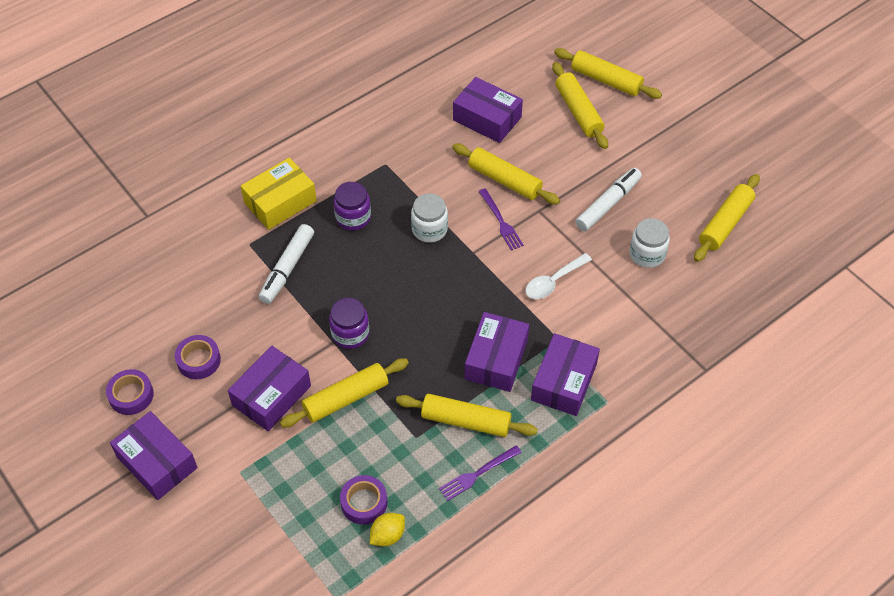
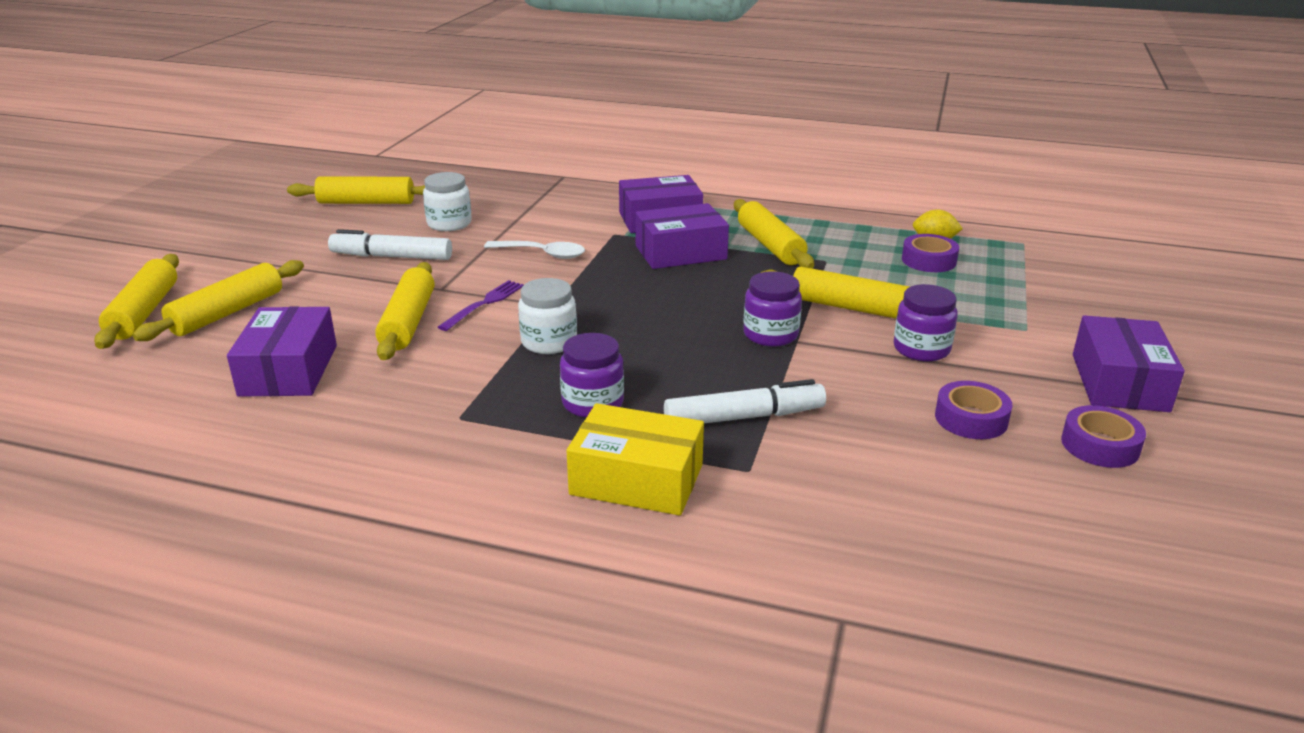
camera: 125 degrees left, 25 degrees down
purple box [228,346,311,431] -> purple jar [894,284,958,361]
purple fork [439,445,522,501] -> none

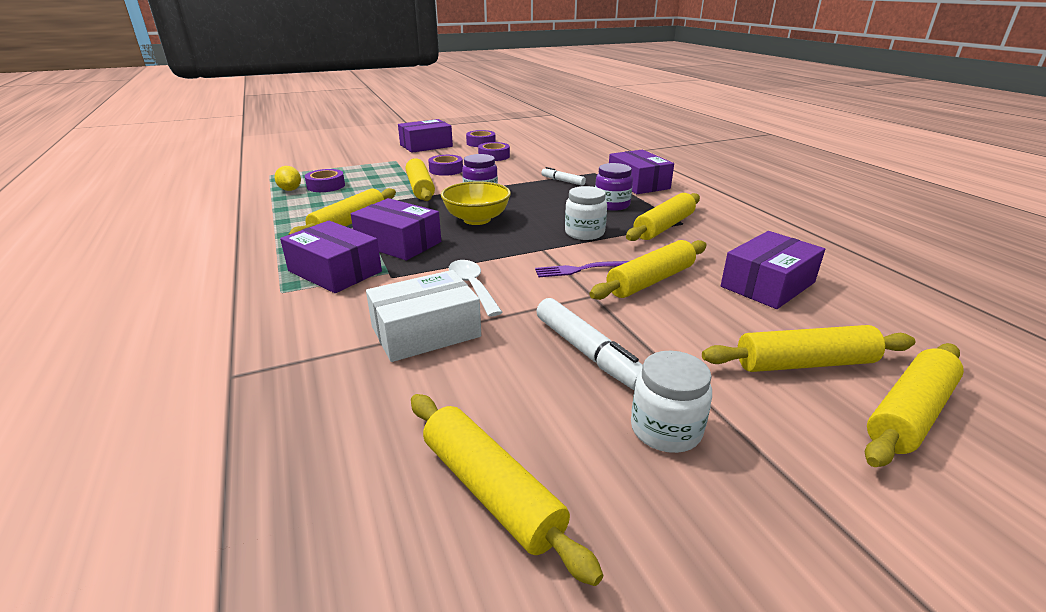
camera: 130 degrees left, 0 degrees up
white jar [423,172,472,231] -> white jar moved to [631,351,712,453]
yellow box [566,403,704,516] -> purple box [609,150,674,194]
white marker [664,379,826,423] -> white marker [542,167,586,186], size x0.60
purple jar [894,284,958,361] -> purple tape [428,155,463,176]
none -> white box [366,270,481,362]
none -> yellow bowl [441,181,511,225]
none -> yellow rolling pin [626,193,700,241]

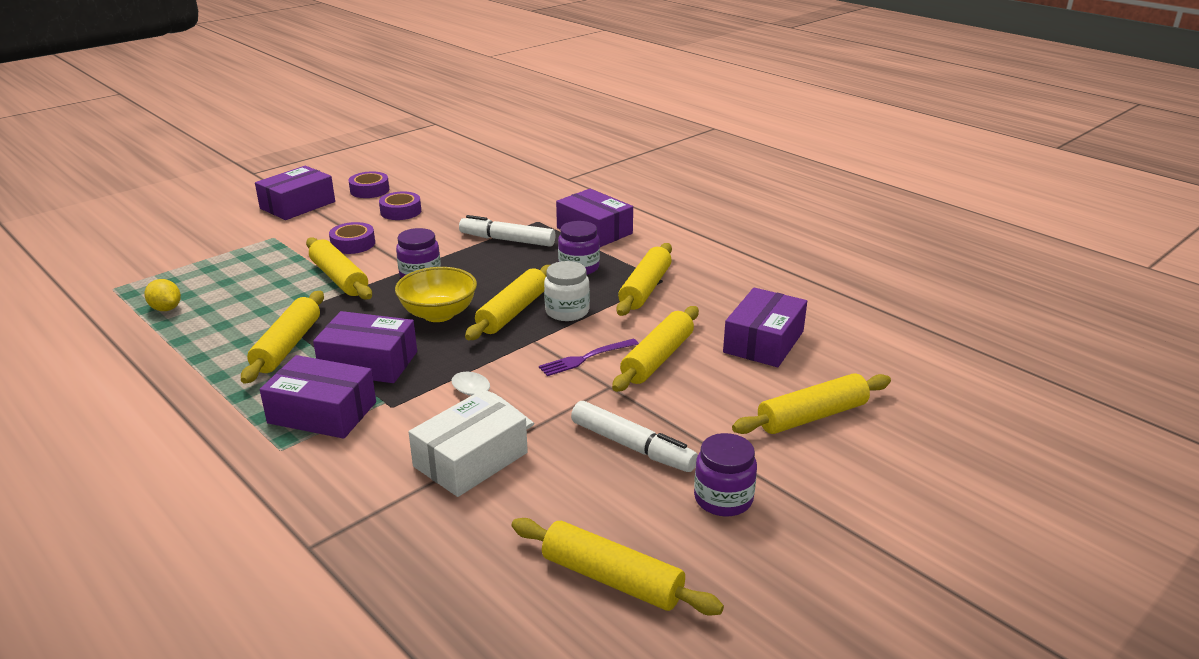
camera: 20 degrees left, 0 degrees up
purple tape [305,169,345,192] -> none
white marker [542,167,586,186] -> white marker [459,215,556,247], size x1.68
white jar [631,351,712,453] -> purple jar [694,433,757,517]
yellow rolling pin [865,343,964,467] -> yellow rolling pin moved to [465,265,550,340]

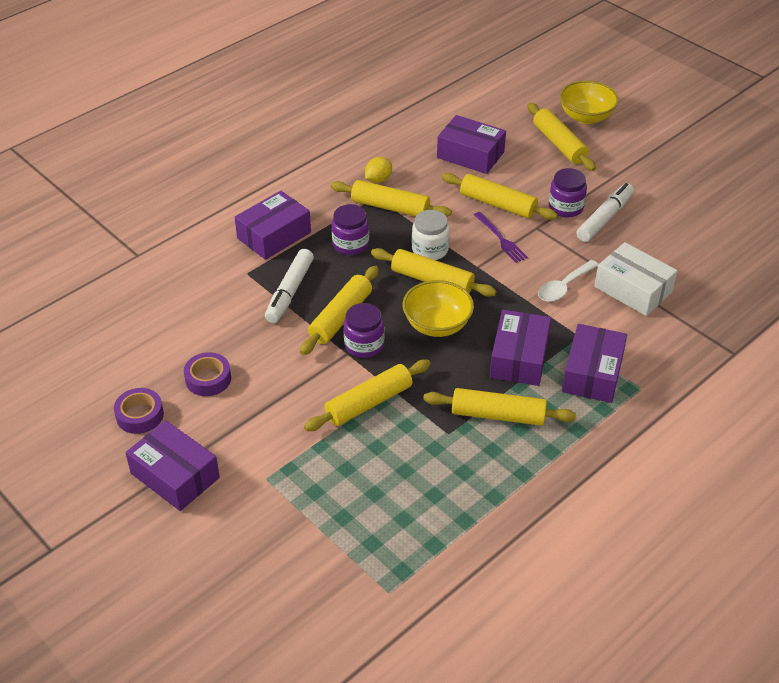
camera: 90 degrees left, 15 degrees up
yellow lemon [144,279,181,311] -> yellow lemon moved to [365,157,392,183]
purple tape [329,222,375,254] -> none
yellow rolling pin [512,518,724,616] -> yellow rolling pin moved to [300,266,379,355]
purple jar [694,433,757,517] -> purple jar moved to [549,168,587,217]
none -> yellow bowl [560,81,619,124]

